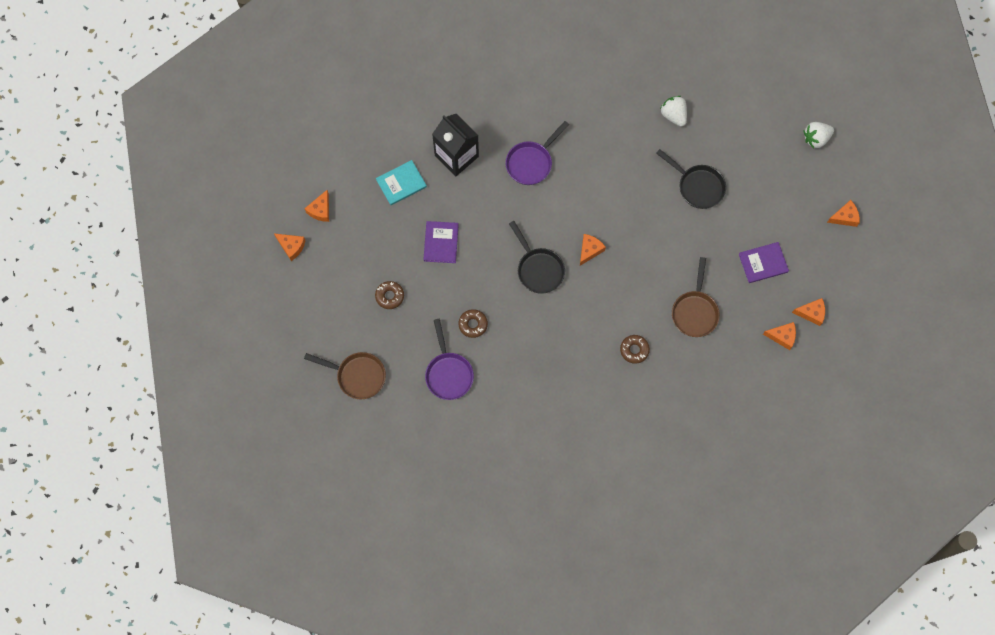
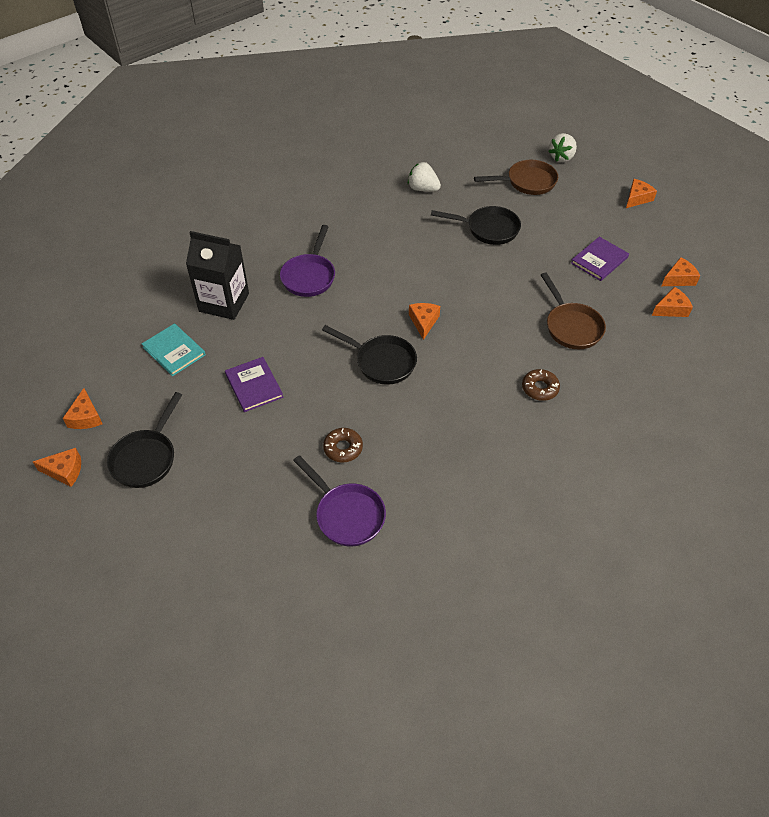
camera: 30 degrees left, 20 degrees down
brown pan [304,352,386,399] -> brown pan moved to [474,160,558,195]
brown donut [375,281,404,309] -> none
turquoise book [376,160,427,205] -> turquoise book turned 75 degrees counterclockwise [142,323,206,376]
none -> black pan [107,392,182,488]

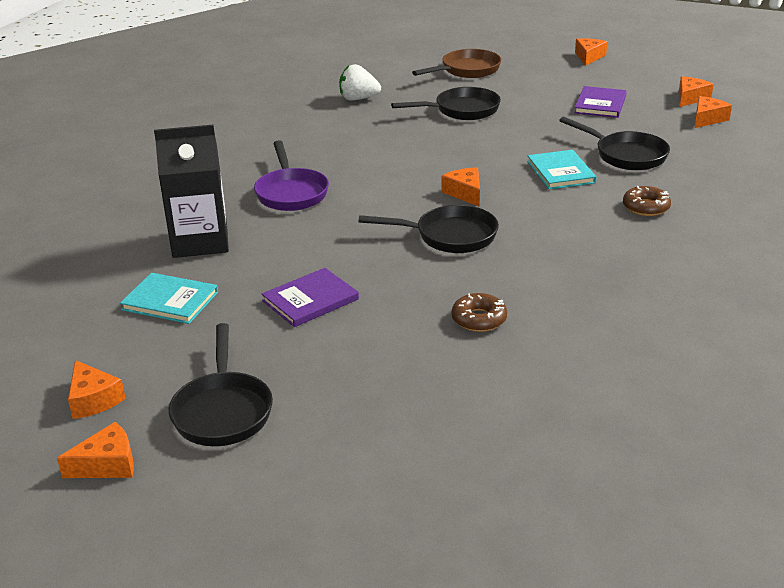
camera: 25 degrees left, 20 degrees down
purple book [225,357,283,412] -> purple book turned 75 degrees counterclockwise [262,268,359,327]
purple pan [293,455,386,547] -> none
brown pan [541,272,606,349] -> black pan [559,117,670,170]
white strawberry [548,133,577,162] -> none
none -> turquoise book [527,150,597,189]

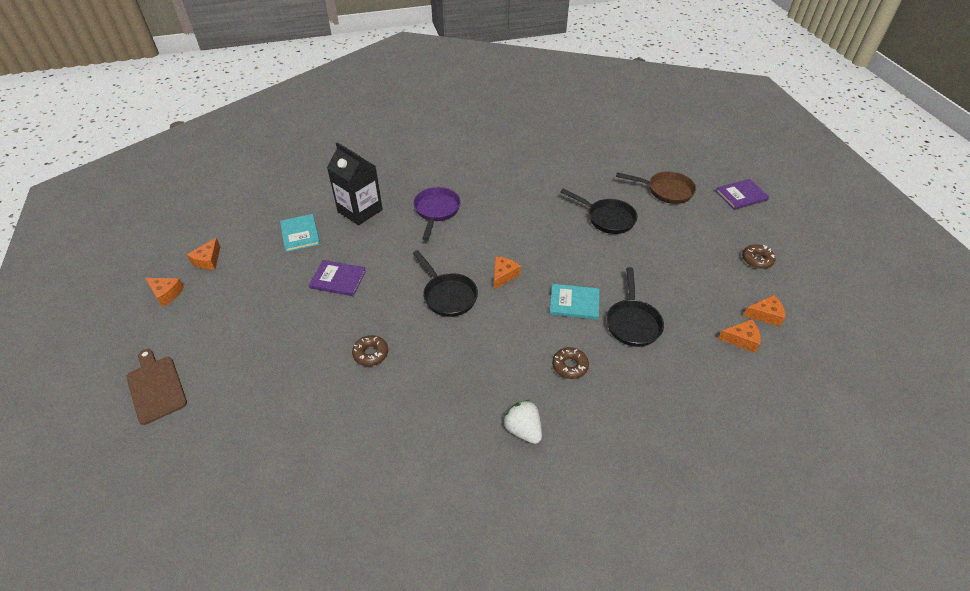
camera: 50 degrees right, 15 degrees up
black pan [168,323,273,446] -> none
purple pan [254,140,329,211] -> purple pan turned 150 degrees clockwise [413,187,461,241]
white strawberry [339,64,381,101] -> white strawberry moved to [503,400,542,444]
turquoise book [527,150,597,189] -> turquoise book turned 60 degrees clockwise [549,284,599,320]
purple book [574,86,627,118] -> purple book moved to [716,179,769,210]
orange cheese [575,38,607,66] -> none
none -> brown cutting board [126,349,187,425]
none -> brown donut [742,244,775,269]

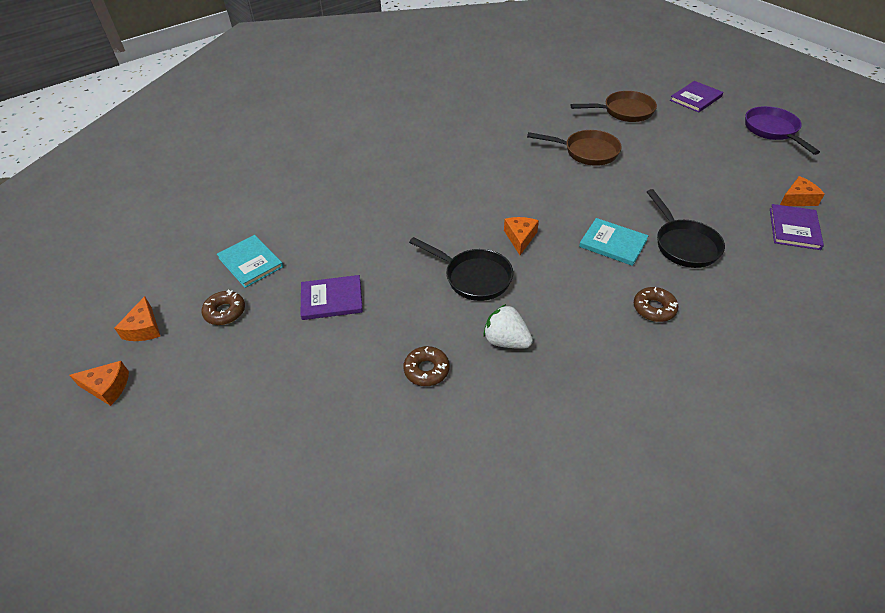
camera: 20 degrees left, 0 degrees up
brown cutting board [126,349,187,425] -> none
black carton [327,142,383,226] -> none
purple pan [413,187,461,241] -> purple pan moved to [745,106,820,155]
white strawberry [503,400,542,444] -> white strawberry moved to [483,304,533,349]
turquoise book [549,284,599,320] -> turquoise book turned 45 degrees clockwise [579,218,648,266]
black pan [561,188,637,234] -> brown pan [527,130,622,166]
orange cheese [718,319,761,353] -> purple book [770,204,824,250]
brown donut [742,244,775,269] -> brown donut moved to [202,290,245,325]

